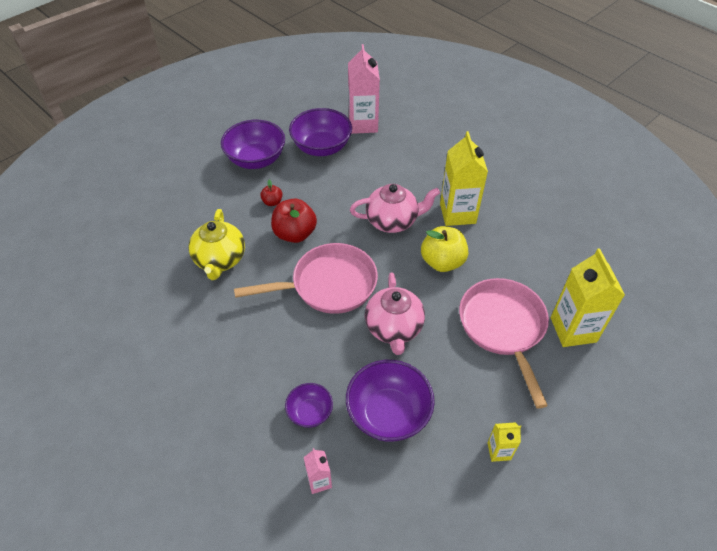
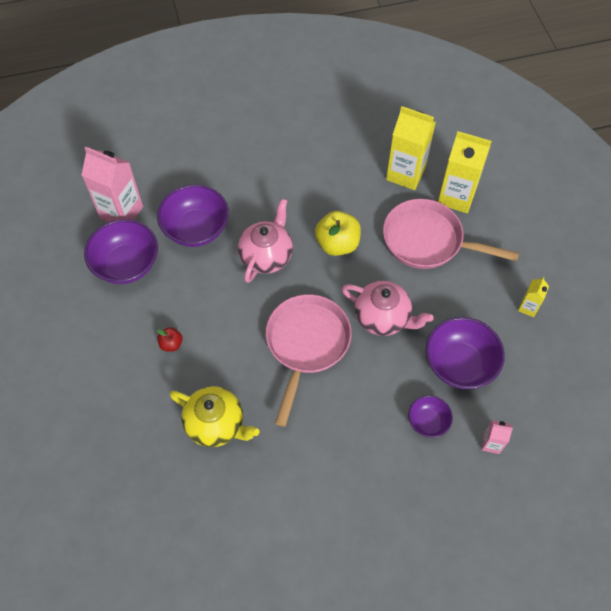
camera: 60 degrees left, 10 degrees up
purple bowl [221,120,285,169] -> purple bowl moved to [157,184,229,247]
red apple [271,199,317,243] -> none
yellow carton [440,131,488,226] -> yellow carton moved to [386,106,436,190]

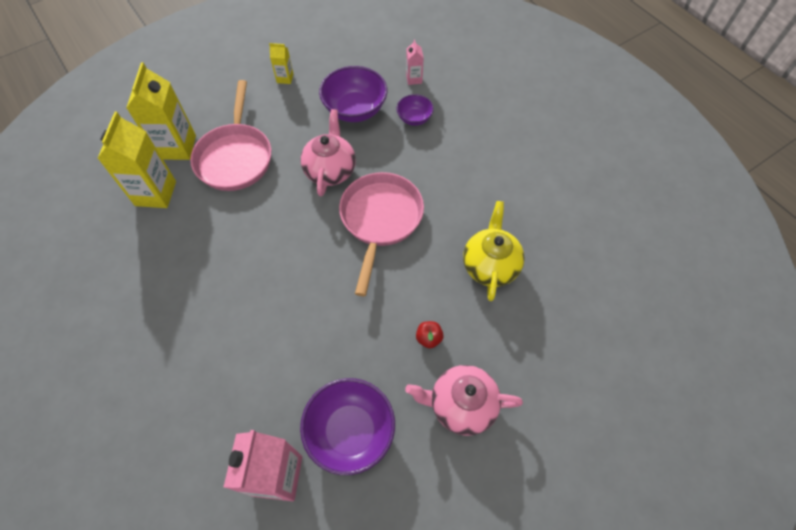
camera: 110 degrees left, 0 degrees up
purple bowl [157,184,229,247] -> none
pink teapot [238,198,293,283] -> pink teapot moved to [405,365,523,436]
pink pan [266,294,352,427] -> pink pan turned 105 degrees clockwise [339,172,424,296]
yellow apple [315,211,361,256] -> none

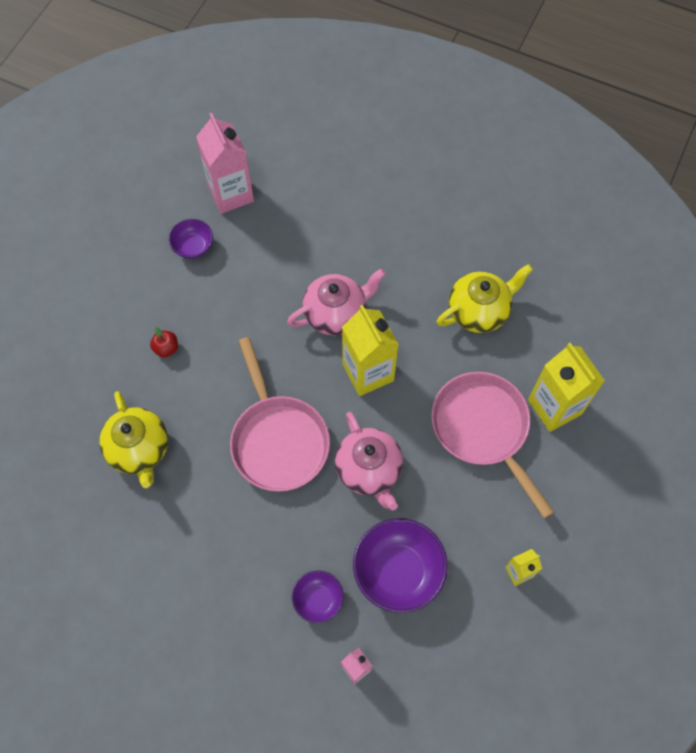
camera: 150 degrees right, 5 degrees up
yellow carton [97,112,176,208] -> yellow carton moved to [342,305,399,396]
purple bowl [300,378,395,475] -> purple bowl [168,219,213,259], size x0.55
pink teapot [405,365,523,436] -> pink teapot moved to [287,268,386,336]
none -> yellow teapot [437,264,533,333]

